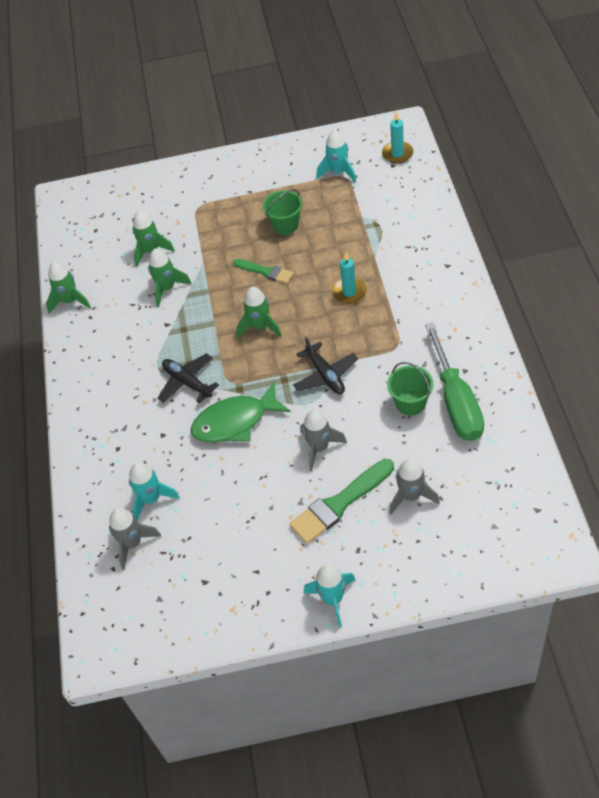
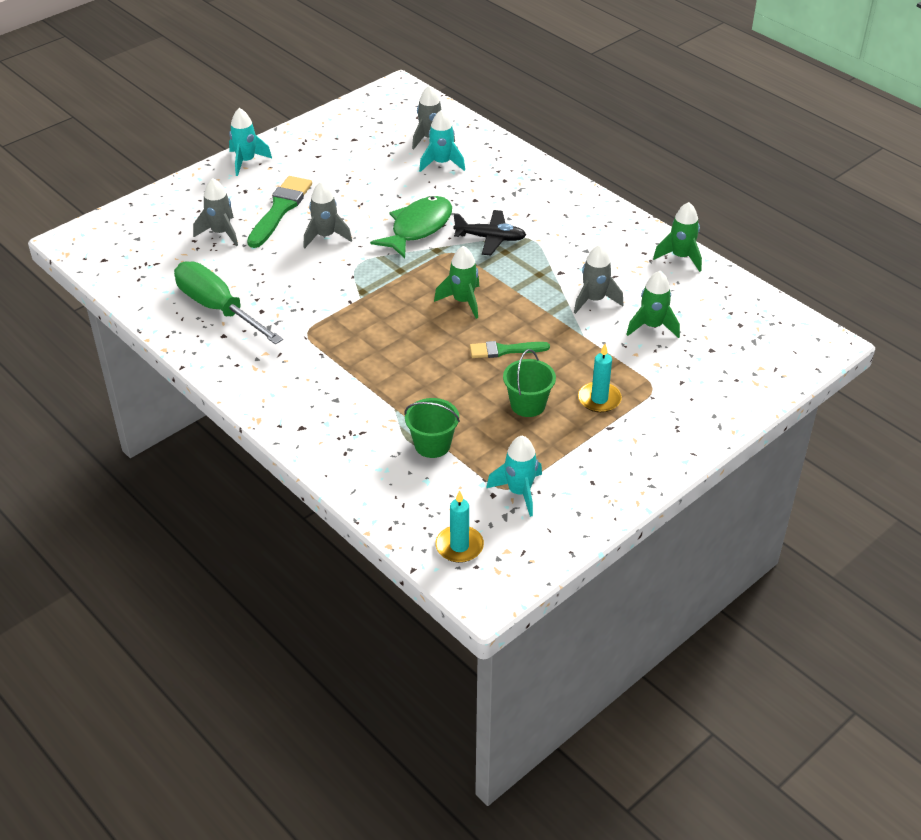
camera: 140 degrees right, 10 degrees down
green rocket [148,248,191,307] -> grey rocket [574,244,624,314]
black plane [293,337,358,394] -> none
turquoise candle [332,252,367,304] -> turquoise candle moved to [578,344,622,413]
green bucket [387,362,433,416] -> green bucket moved to [404,398,460,458]

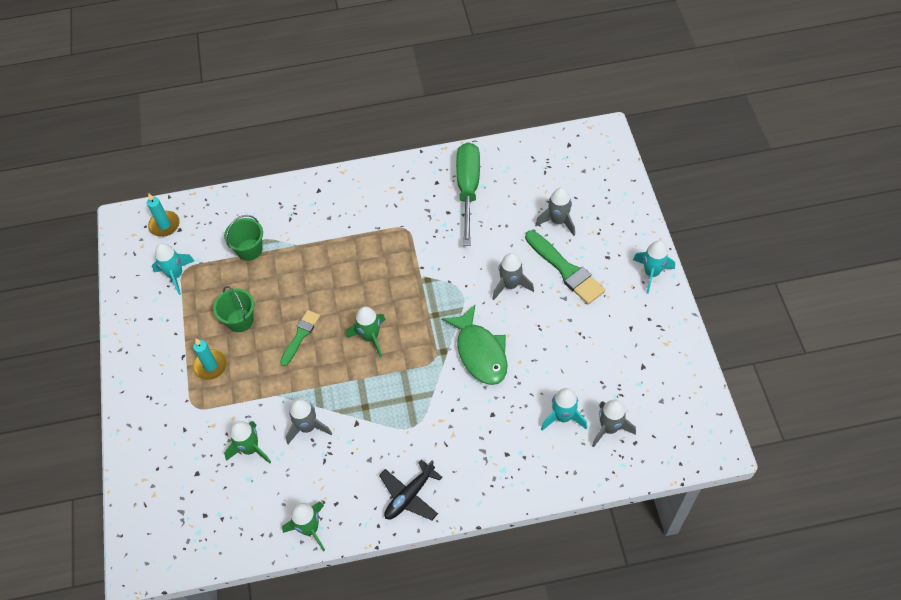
camera: 125 degrees right, 15 degrees up
green screwdriver [174,261,283,344] -> green screwdriver turned 75 degrees counterclockwise [456,142,480,246]
black plane [453,210,526,256] -> black plane moved to [379,460,442,520]

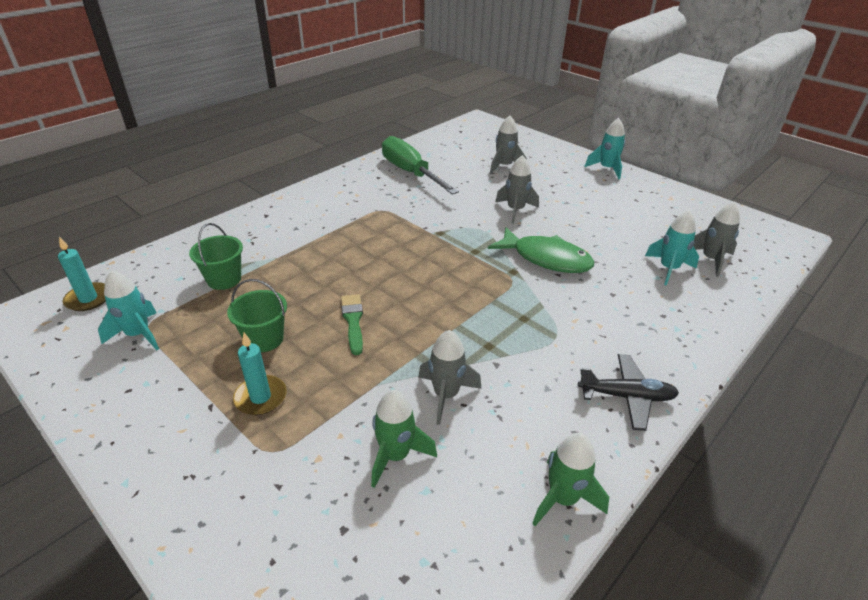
camera: 40 degrees left, 20 degrees down
green rocket [346,306,386,357] -> none
black plane [379,460,442,520] -> black plane turned 90 degrees counterclockwise [578,354,679,431]
green brush [525,230,605,304] -> none

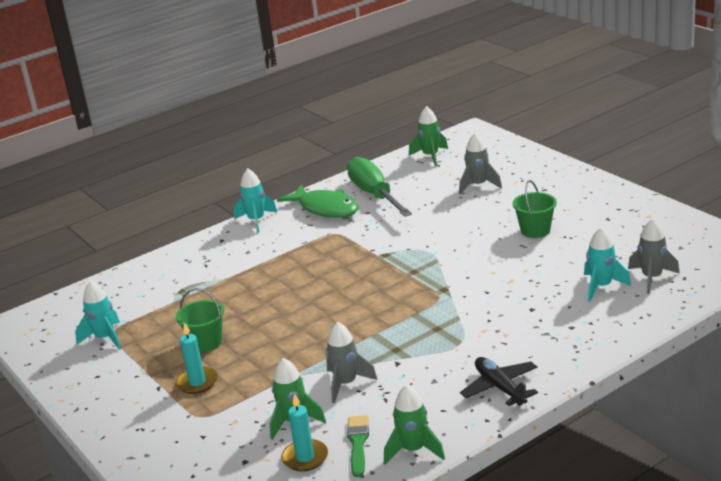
camera: 15 degrees right, 10 degrees down
turquoise candle [58,236,106,311] -> turquoise candle moved to [281,393,328,471]
green bucket [189,223,243,290] -> green bucket moved to [512,180,557,238]
green brush [341,294,363,355] -> green brush moved to [347,415,369,477]
green fish [488,227,594,273] -> green fish moved to [277,184,358,218]
grey rocket [495,155,539,224] -> none
black plane [578,354,679,431] -> black plane turned 135 degrees counterclockwise [460,357,538,406]
turquoise rocket [584,118,625,179] -> turquoise rocket moved to [234,168,277,233]
none -> green rocket [409,106,448,166]

